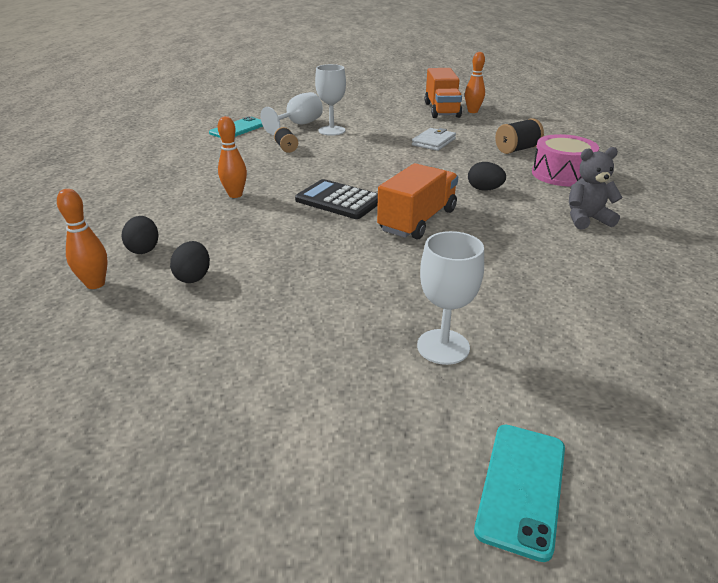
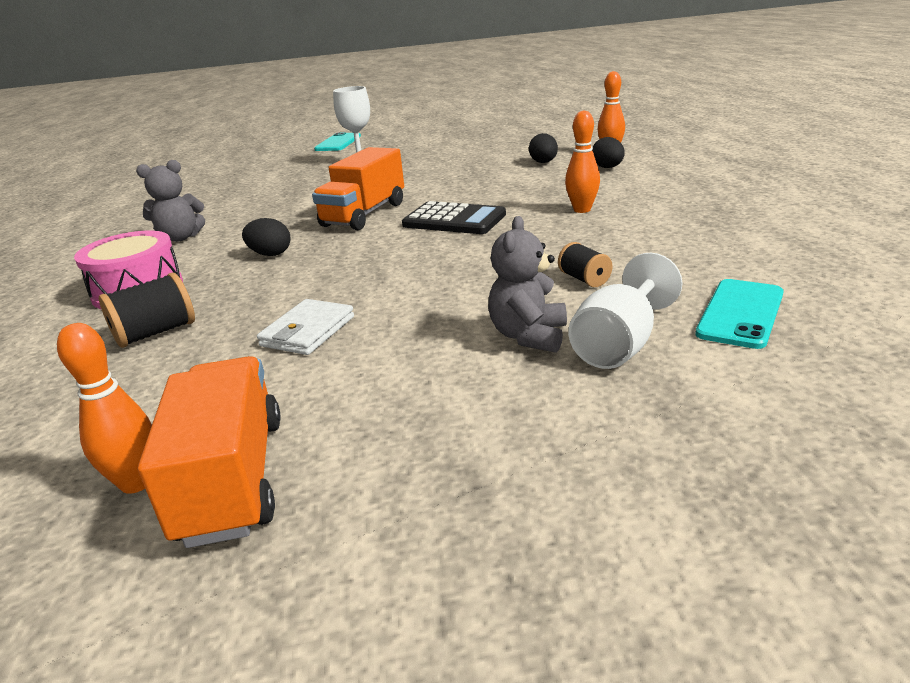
camera: 175 degrees right, 5 degrees down
white goblet [315,64,346,136] -> grey teddy bear [488,216,567,353]

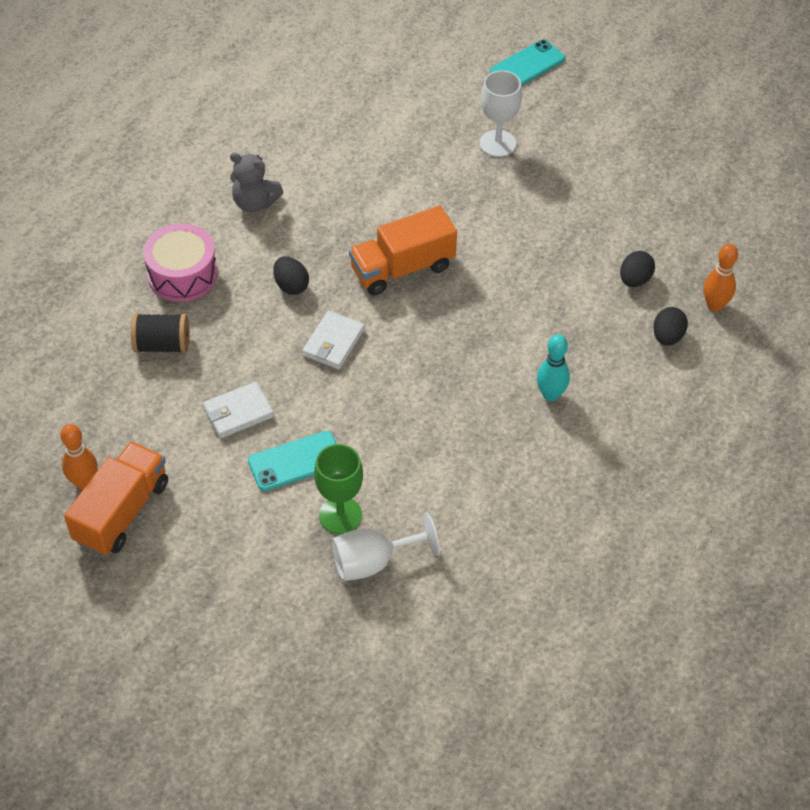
camera: 35 degrees right, 25 degrees up
black calculator [402,201,506,234] -> none
grey teddy bear [488,216,567,353] -> green goblet [314,444,363,534]
black spool [558,242,613,287] -> none
orange bowling pin [565,110,600,213] -> turquoise bowling pin [537,335,570,401]
turquoise phone [696,279,784,349] -> turquoise phone moved to [248,431,337,491]
none -> white wallet [302,311,365,370]

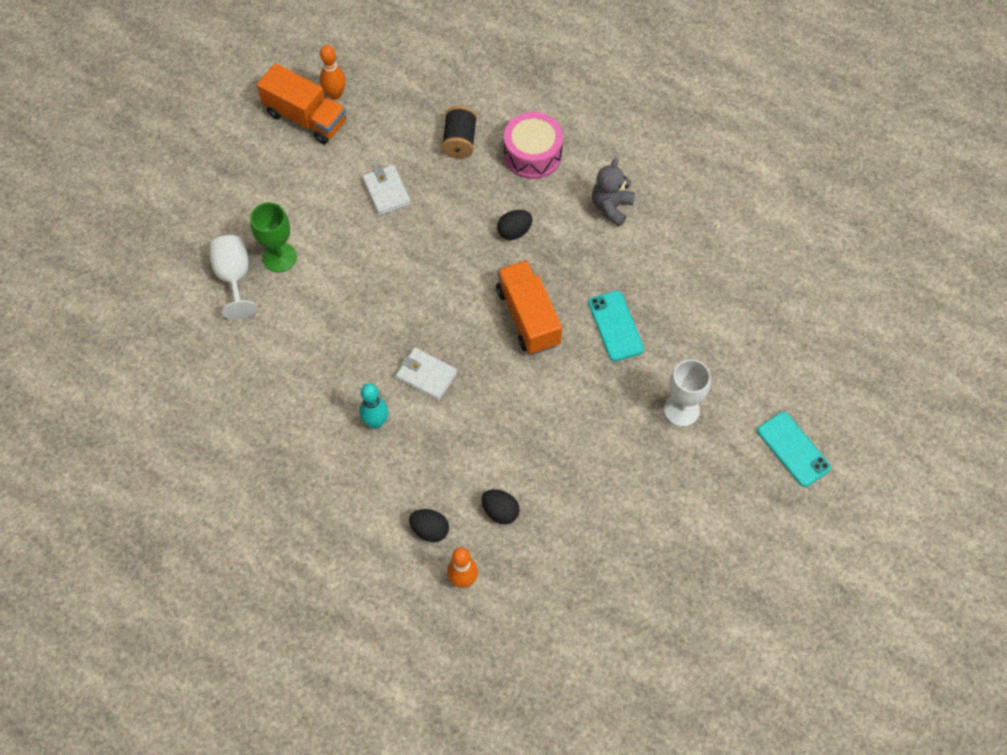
camera: 95 degrees right, 10 degrees up
turquoise phone [248,431,337,491] -> turquoise phone moved to [588,291,644,361]
white wallet [302,311,365,370] -> white wallet moved to [396,348,457,401]

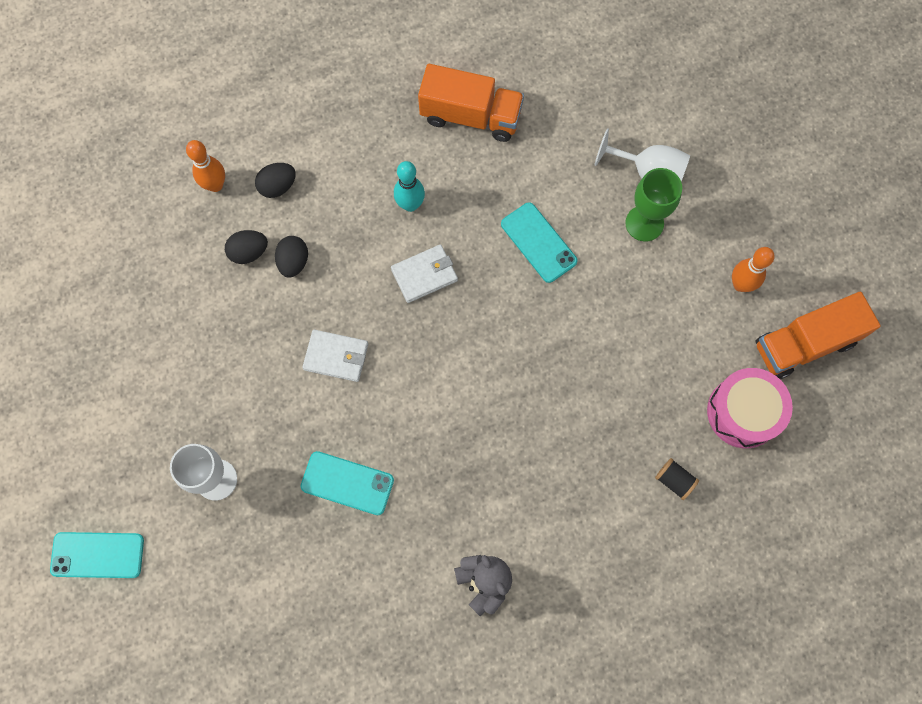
camera: 125 degrees right, 10 degrees up
orange bowling pin [320,45,346,100] -> orange bowling pin moved to [732,247,775,292]
white wallet [362,165,411,215] -> white wallet moved to [302,329,368,382]
black spool [442,106,477,159] -> black spool [655,458,699,500], size x0.65
orange truck [496,260,562,355] -> orange truck moved to [418,64,524,142]
black egg [497,210,532,240] -> black egg moved to [275,236,308,278]
pink drum [504,112,563,179] -> pink drum moved to [707,368,793,448]
none -> turquoise phone [501,202,578,283]

